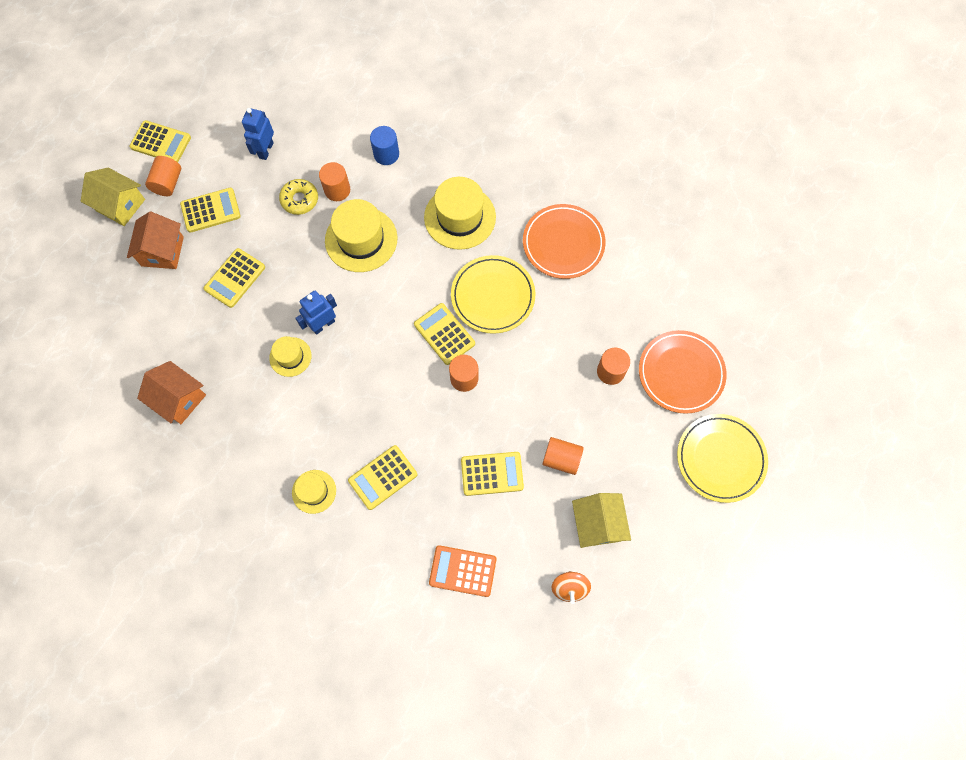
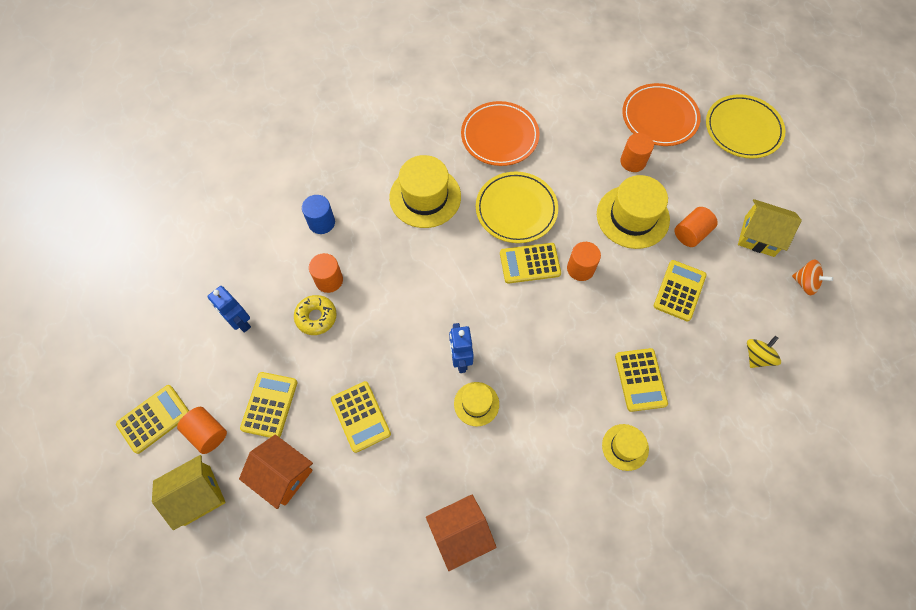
camera: 60 degrees left, 5 degrees down
yellow hat [325,199,398,272] -> yellow hat moved to [597,175,670,249]
orange calculator [429,545,496,597] -> yellow spinning top [747,336,781,368]

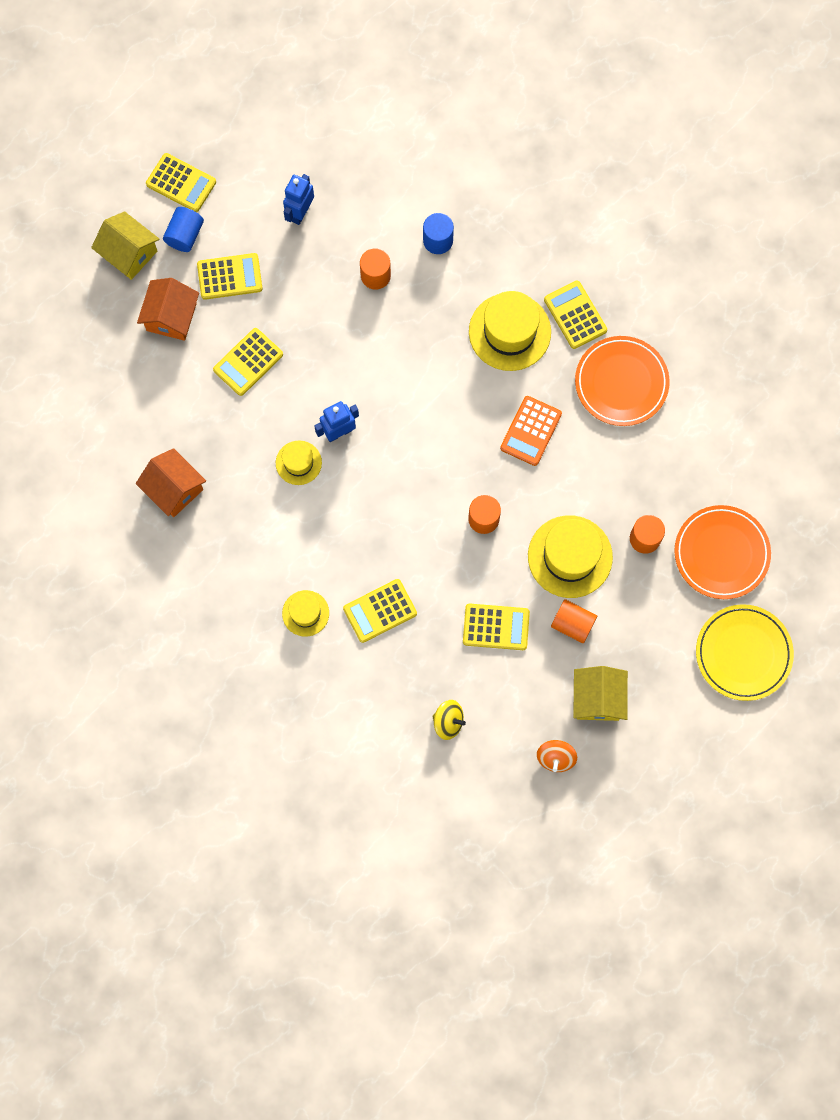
camera: 70 degrees right, 10 degrees up
orange cylinder [177,407,227,454] -> blue cylinder [163,207,204,252]
yellow donut [294,295,337,335] -> none
yellow plate [476,172,558,243] -> orange calculator [500,396,562,466]
yellow calculator [500,243,561,284] -> yellow calculator moved to [544,280,607,349]

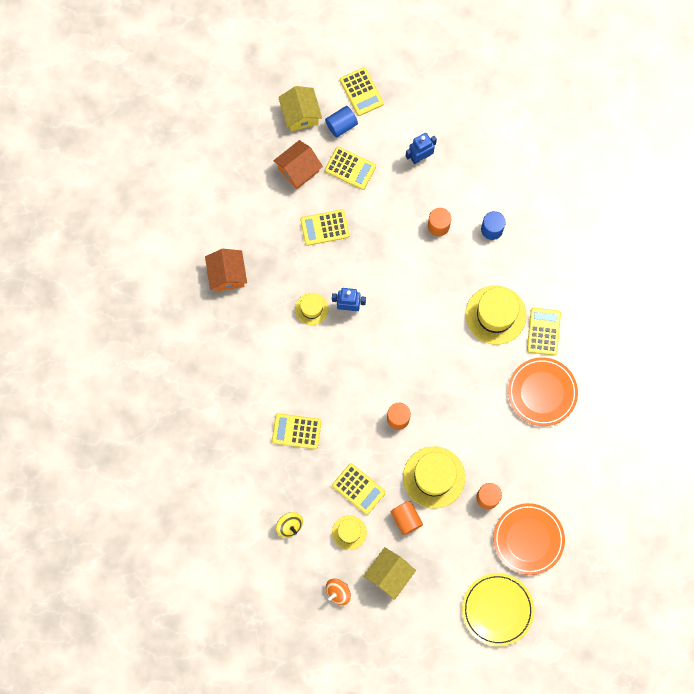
camera: 35 degrees right, 0 degrees up
yellow hat [282,590,329,636] -> yellow hat moved to [332,515,367,550]
orange calculator [500,396,562,466] -> none

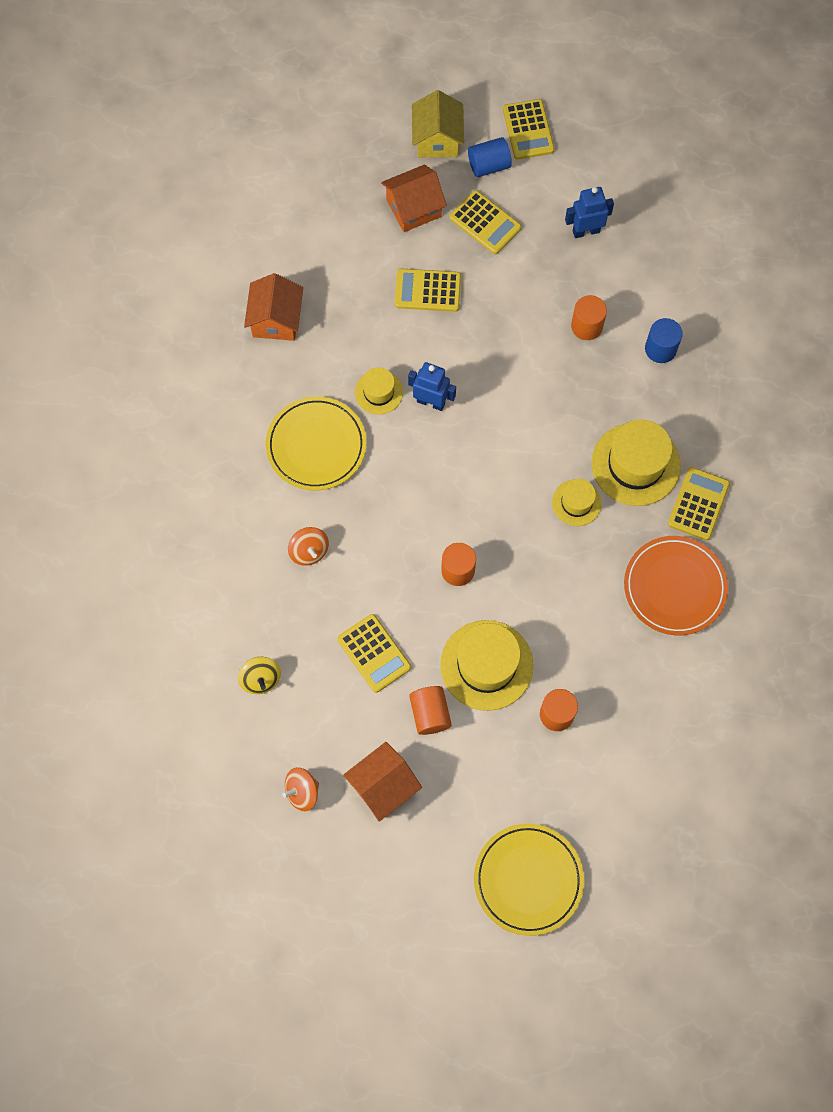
camera: 15 degrees right, 5 degrees down
yellow calculator [272,413,321,449] -> orange spinning top [288,527,329,566]
yellow hat [332,515,367,550] -> yellow hat moved to [552,479,602,526]
yellow house [363,547,416,600] -> orange house [343,742,422,822]
orange plate [493,503,565,575] -> none
none -> yellow plate [266,396,367,491]

